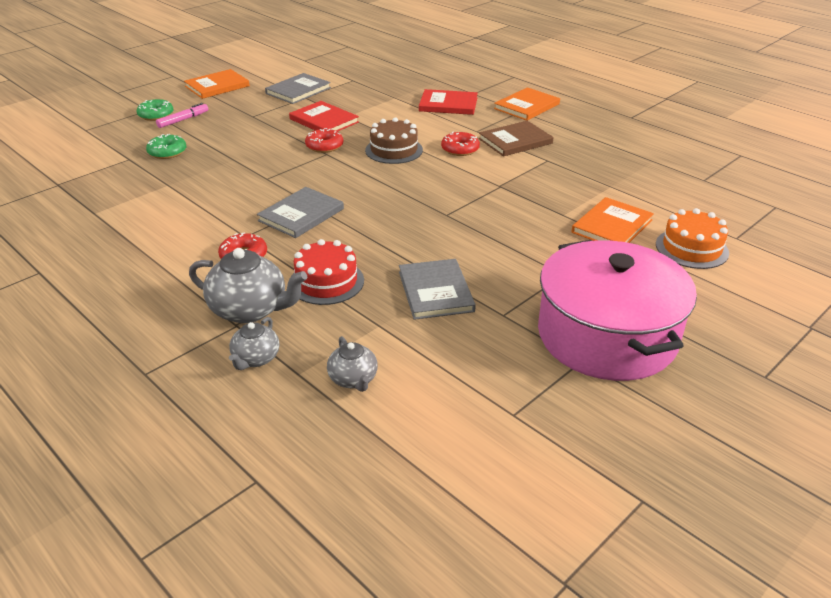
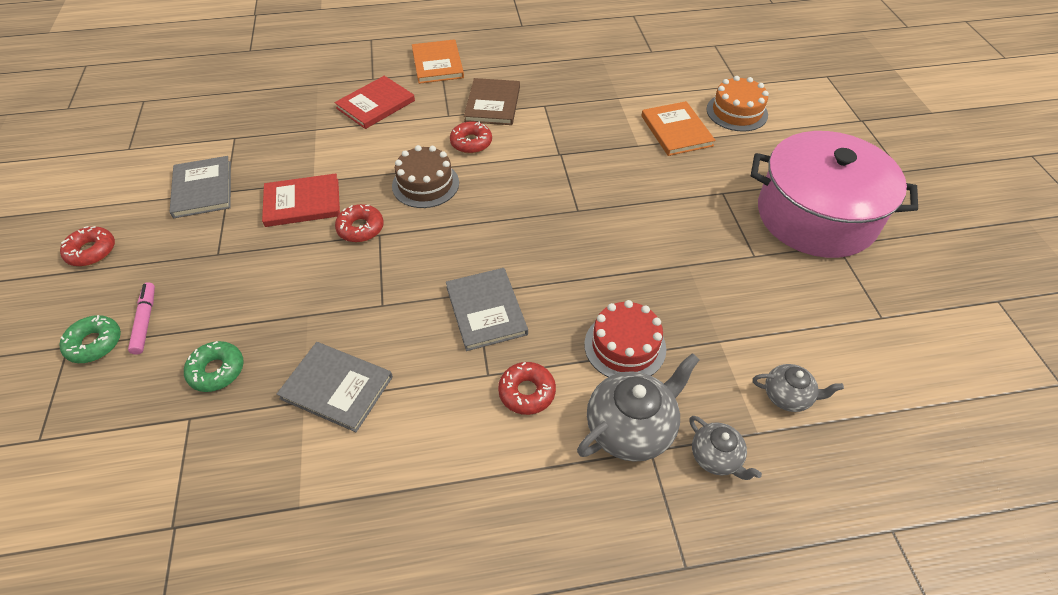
camera: 55 degrees left, 15 degrees up
orange book [184,69,250,99] -> red donut [60,226,115,267]
grey book [399,259,476,320] -> grey book moved to [277,342,393,432]

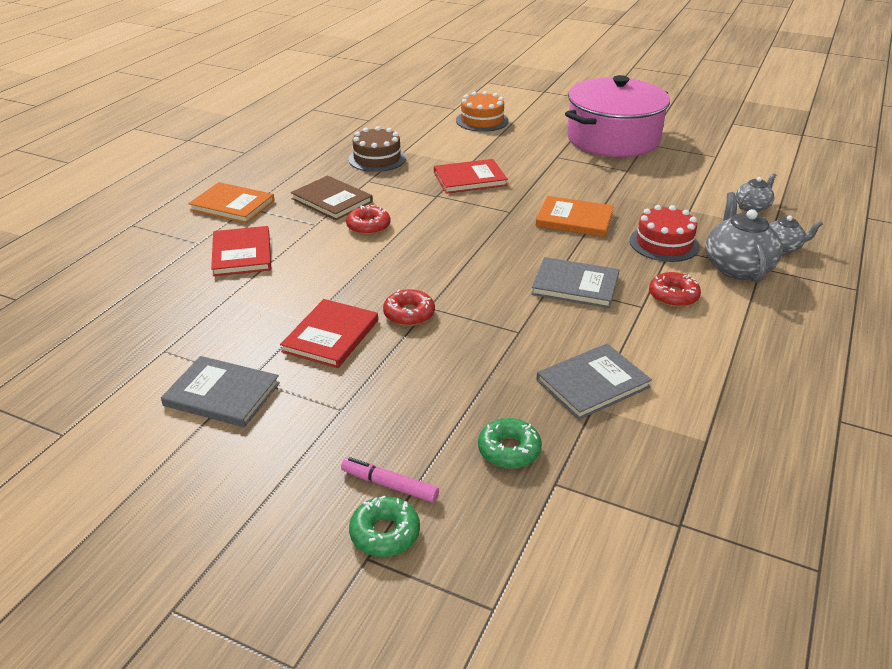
camera: 55 degrees left, 15 degrees down
red donut [60,226,115,267] -> none
brown cake [392,145,459,208] -> brown cake moved to [348,126,406,172]
orange book [641,101,716,156] -> orange book moved to [536,196,614,237]
none -> red book [434,159,508,194]

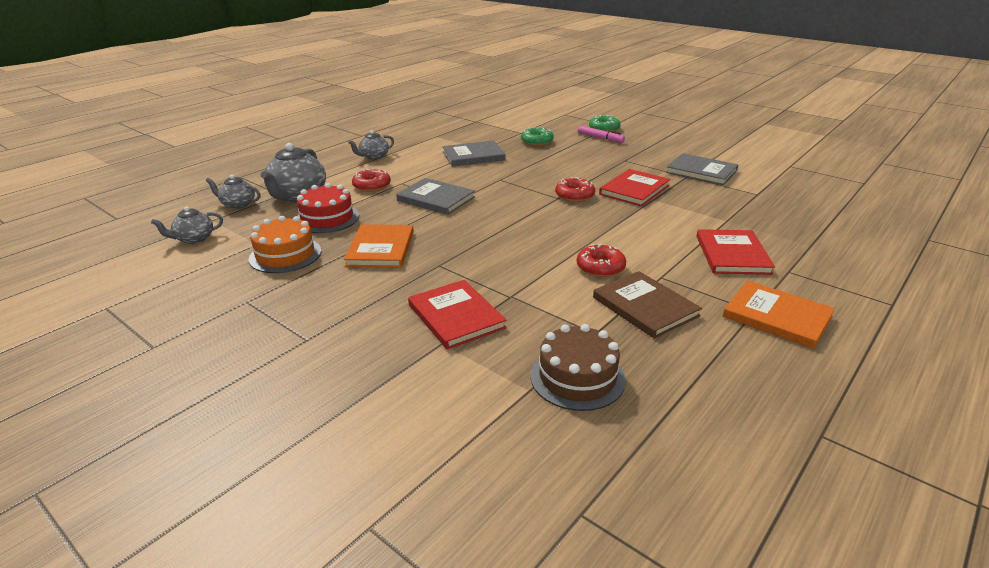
camera: 165 degrees left, 5 degrees down
red book [434,159,508,194] -> red book turned 60 degrees clockwise [408,280,507,349]
orange cake [456,91,509,132] -> orange cake moved to [249,216,321,273]
orange book [536,196,614,237] -> orange book turned 60 degrees clockwise [344,224,414,268]
pink pot [565,75,670,157] -> none
none -> grey teapot [348,130,394,160]

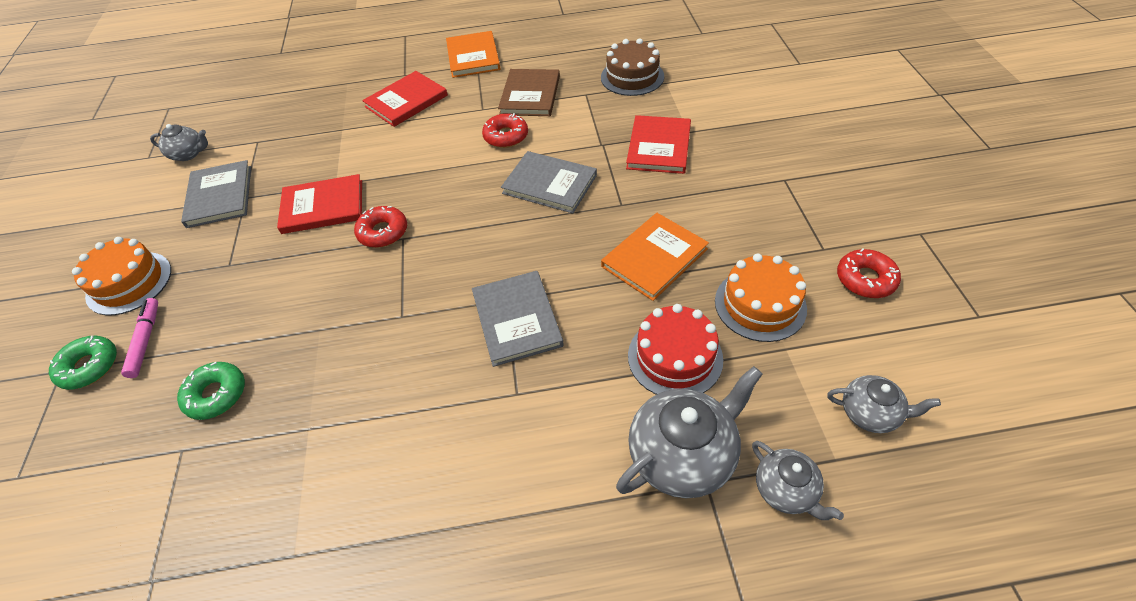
camera: 135 degrees left, 20 degrees up
grey teapot [348,130,394,160] -> grey teapot moved to [150,124,208,161]
red donut [352,169,391,192] -> red donut moved to [837,248,901,298]
grey book [442,141,505,166] -> grey book moved to [501,151,597,213]
none -> orange cake [72,237,171,315]

